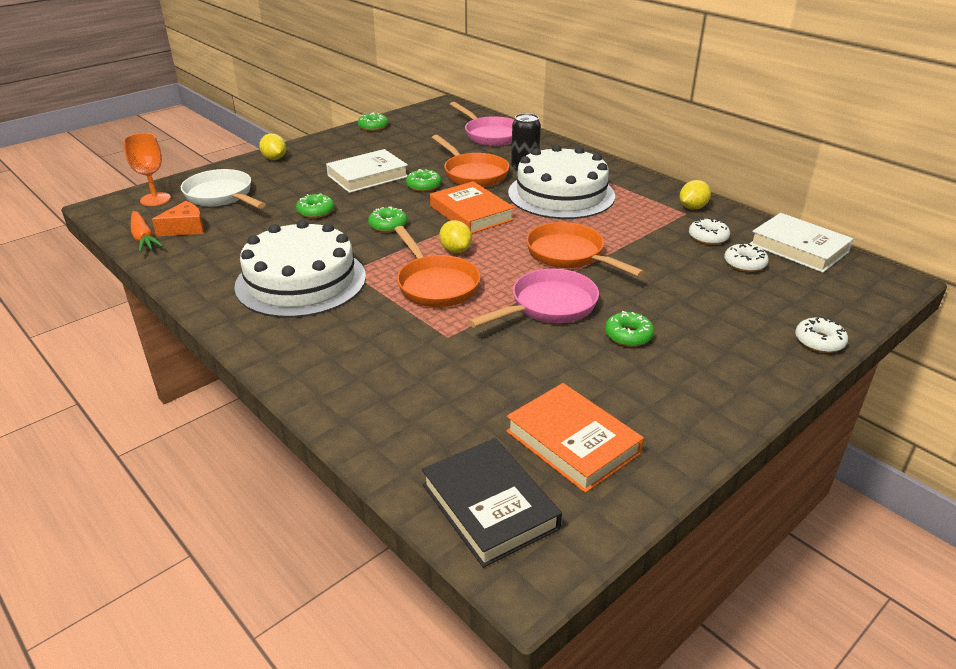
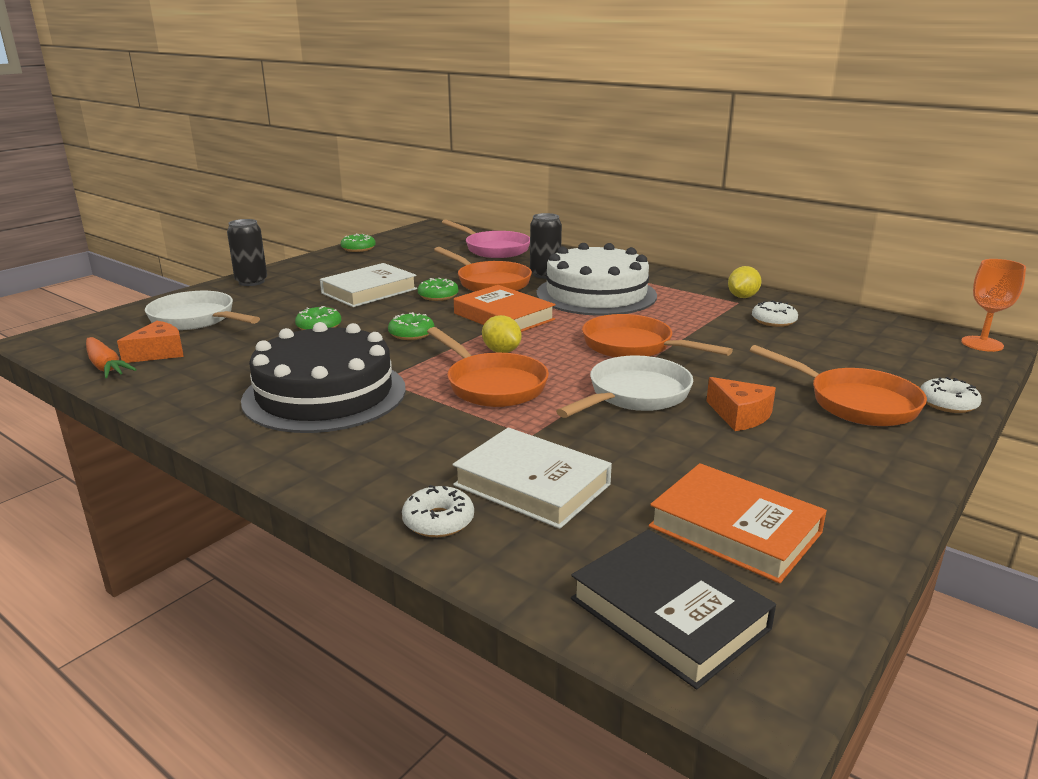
camera: 10 degrees left, 10 degrees down
orange goblet [123,133,171,206] -> orange goblet moved to [961,259,1026,352]
white cake [234,220,366,318] -> black cake [241,322,406,433]
yellow lemon [259,133,286,160] -> black can [227,219,267,286]
pink pan [468,269,599,328] -> white pan [556,355,693,418]
green donut [605,311,654,347] -> orange cheese [706,377,776,431]
white donut [724,243,769,272] -> white donut moved to [402,485,474,537]
white book [750,213,854,273] -> white book moved to [452,427,612,529]
none -> orange pan [750,345,927,426]

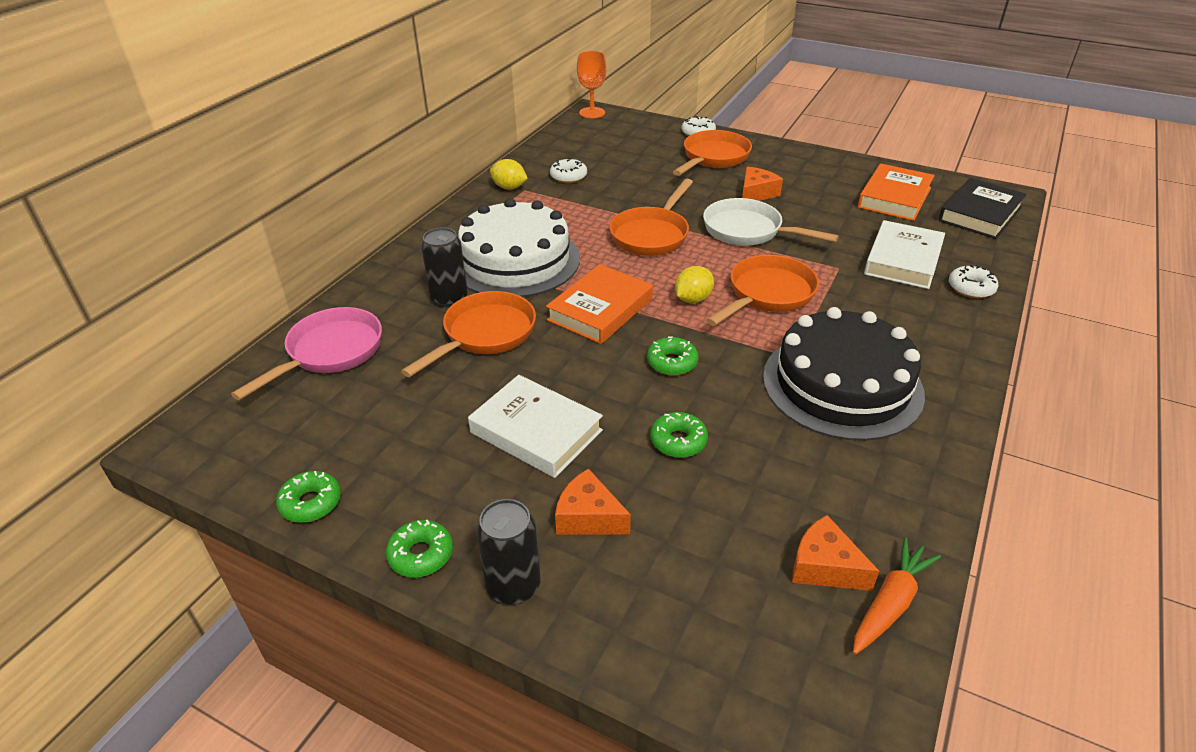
camera: 100 degrees left, 15 degrees up
white pan [145,291,260,330] -> none
green donut [418,278,459,301] -> green donut moved to [386,519,453,578]
none -> orange cheese [555,469,631,535]

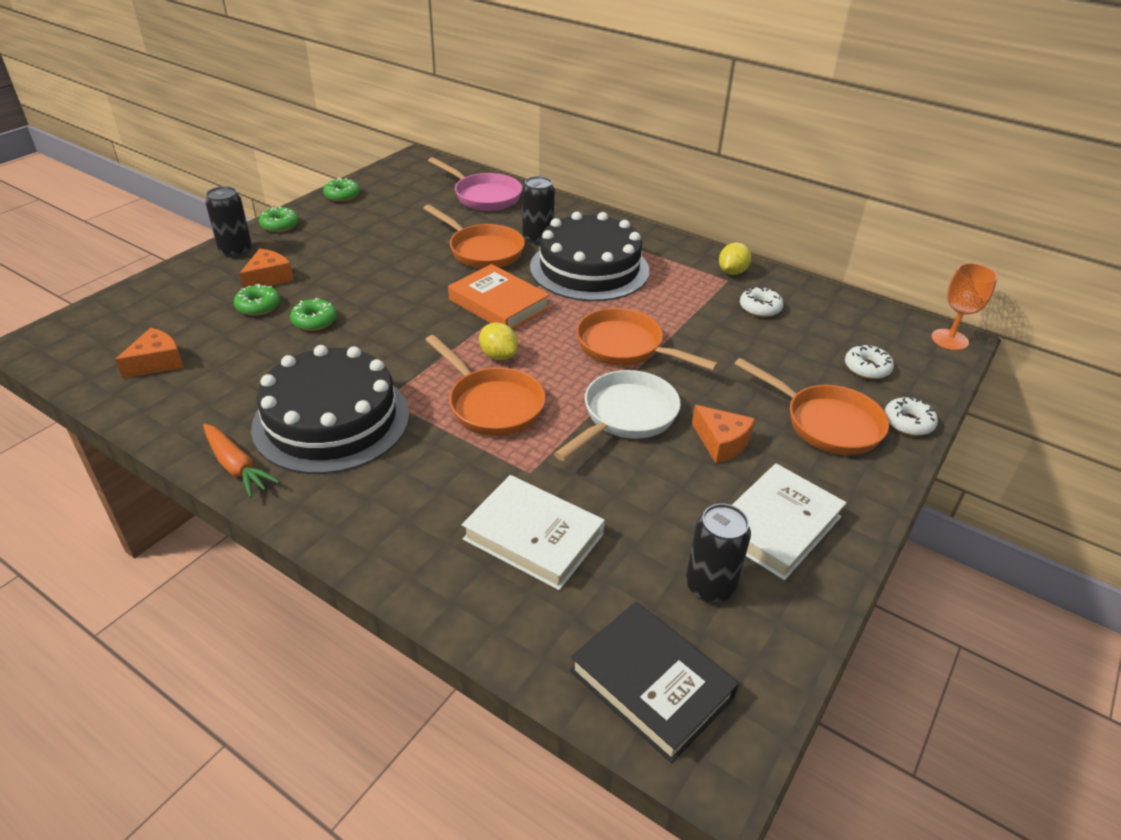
camera: 95 degrees right, 0 degrees up
white cake [458,198,580,297] -> black cake [530,212,649,301]
white book [468,375,603,478] -> white book moved to [732,463,846,580]
green donut [647,337,699,376] -> green donut moved to [234,284,280,316]
orange carrot [853,537,941,655] -> orange carrot moved to [203,424,279,498]
orange book [858,163,935,221] -> black can [686,504,751,603]
white donut [949,265,998,298] -> white donut moved to [845,345,894,379]

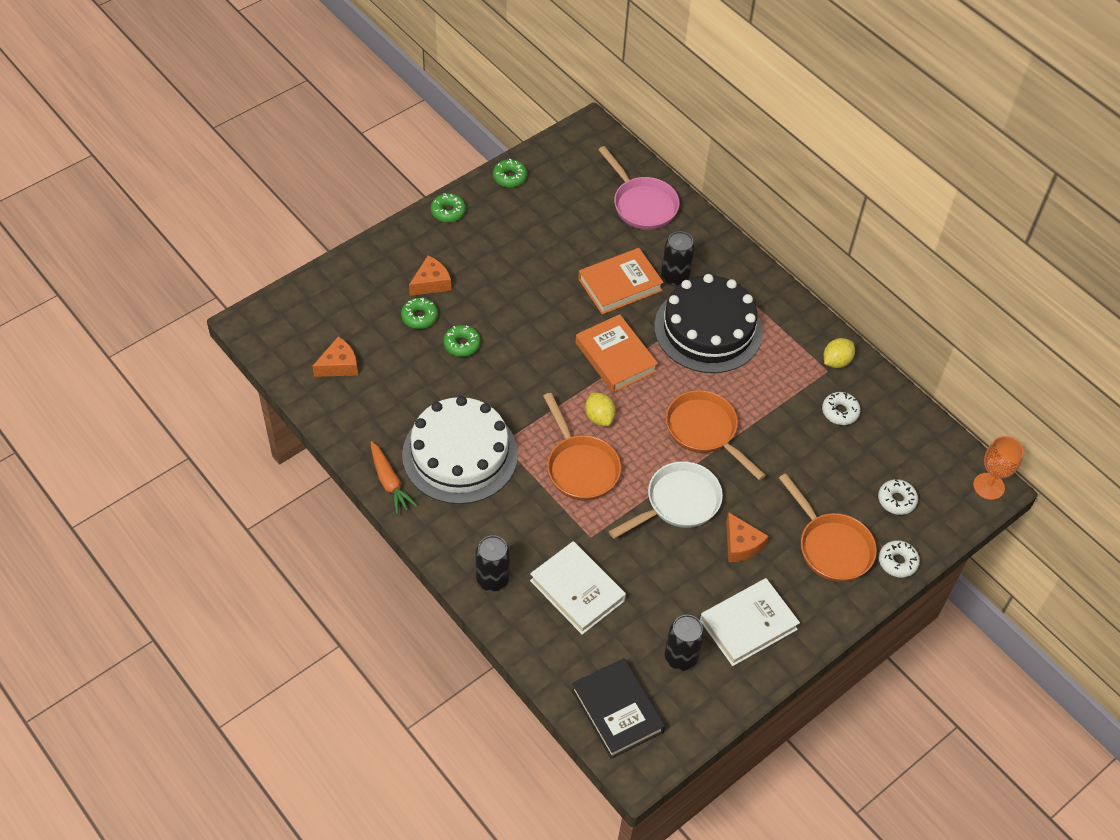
camera: 15 degrees right, 15 degrees up
black can [205,186,252,257] -> black can moved to [475,535,510,592]
black cake [251,345,409,474] -> white cake [402,396,518,504]
orange pan [423,205,525,269] -> orange book [578,248,664,315]

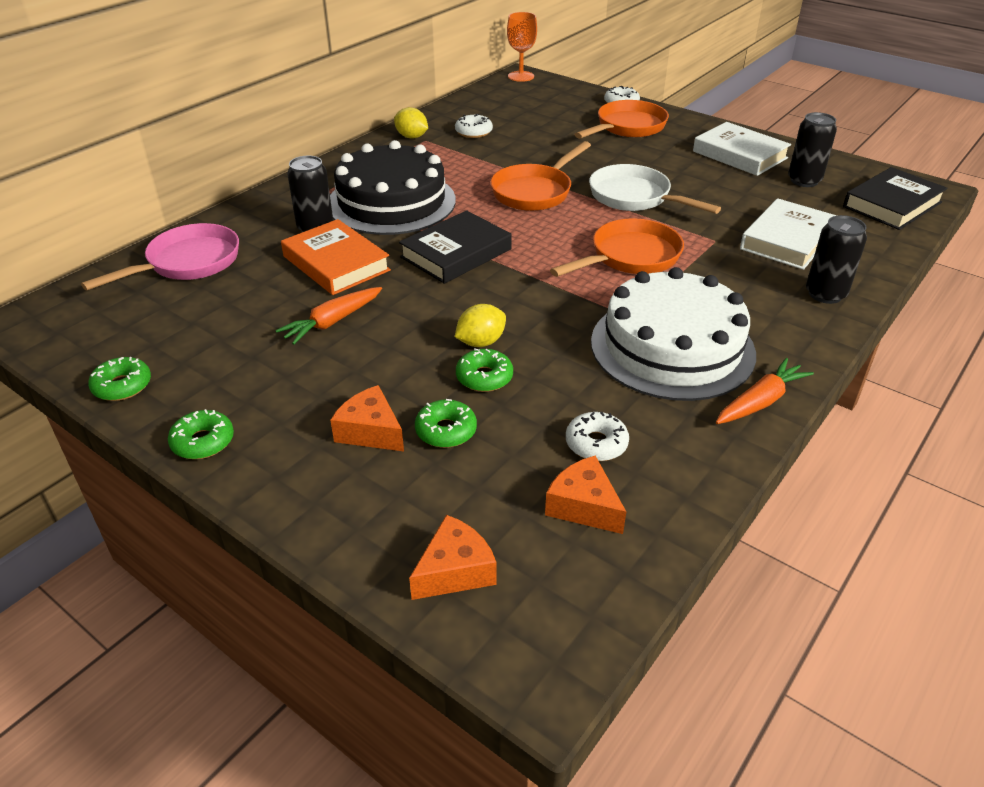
camera: 100 degrees left, 15 degrees down
orange book [575,314,658,393] -> black book [399,210,512,284]
yellow lemon [585,392,616,426] -> yellow lemon moved to [455,304,506,347]
orange cheese [726,513,768,562] -> orange cheese moved to [409,515,497,600]
white donut [878,479,918,515] -> white donut moved to [566,412,629,461]
none -> orange carrot [275,287,382,345]

